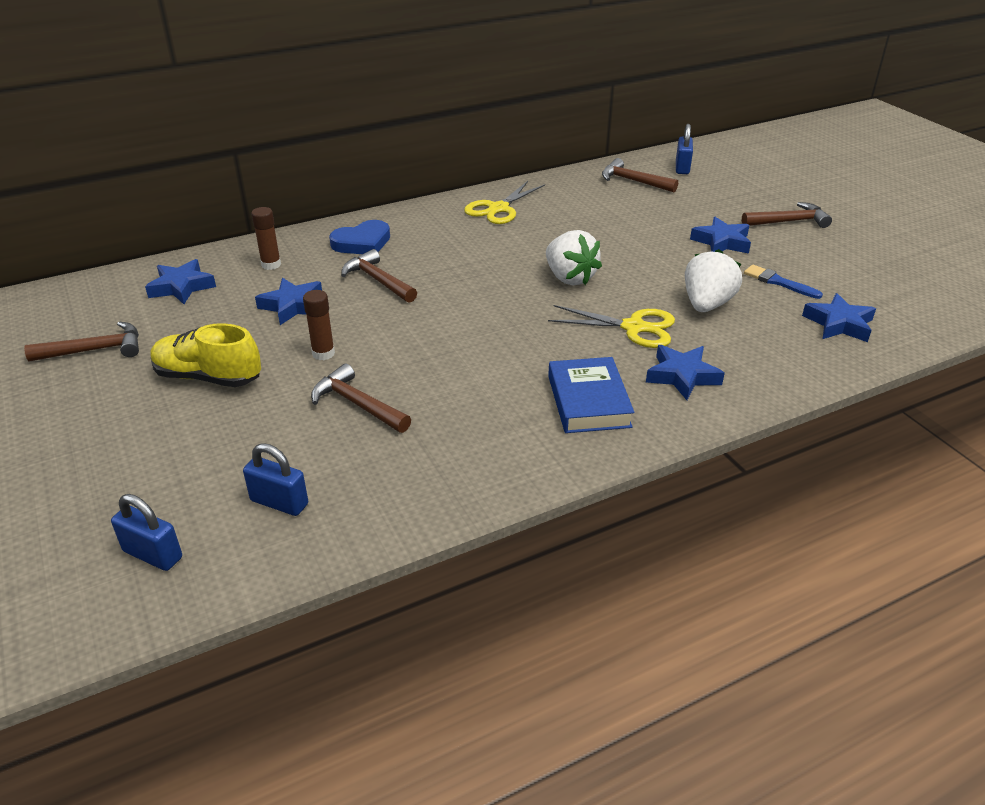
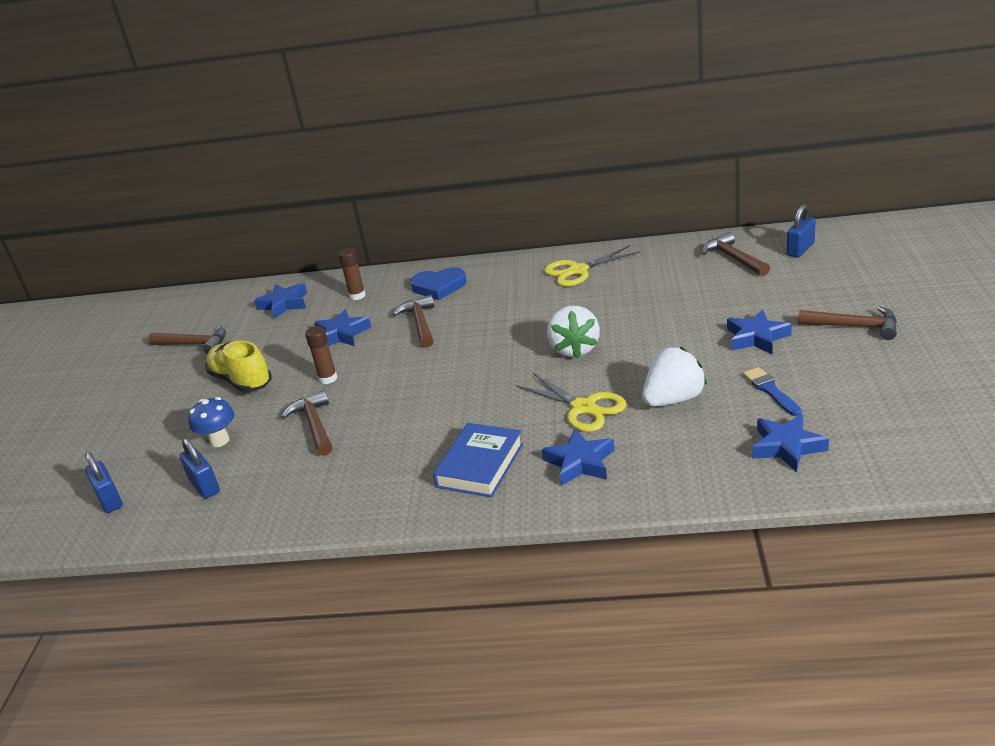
camera: 35 degrees right, 5 degrees down
none -> blue mushroom [188,397,235,447]

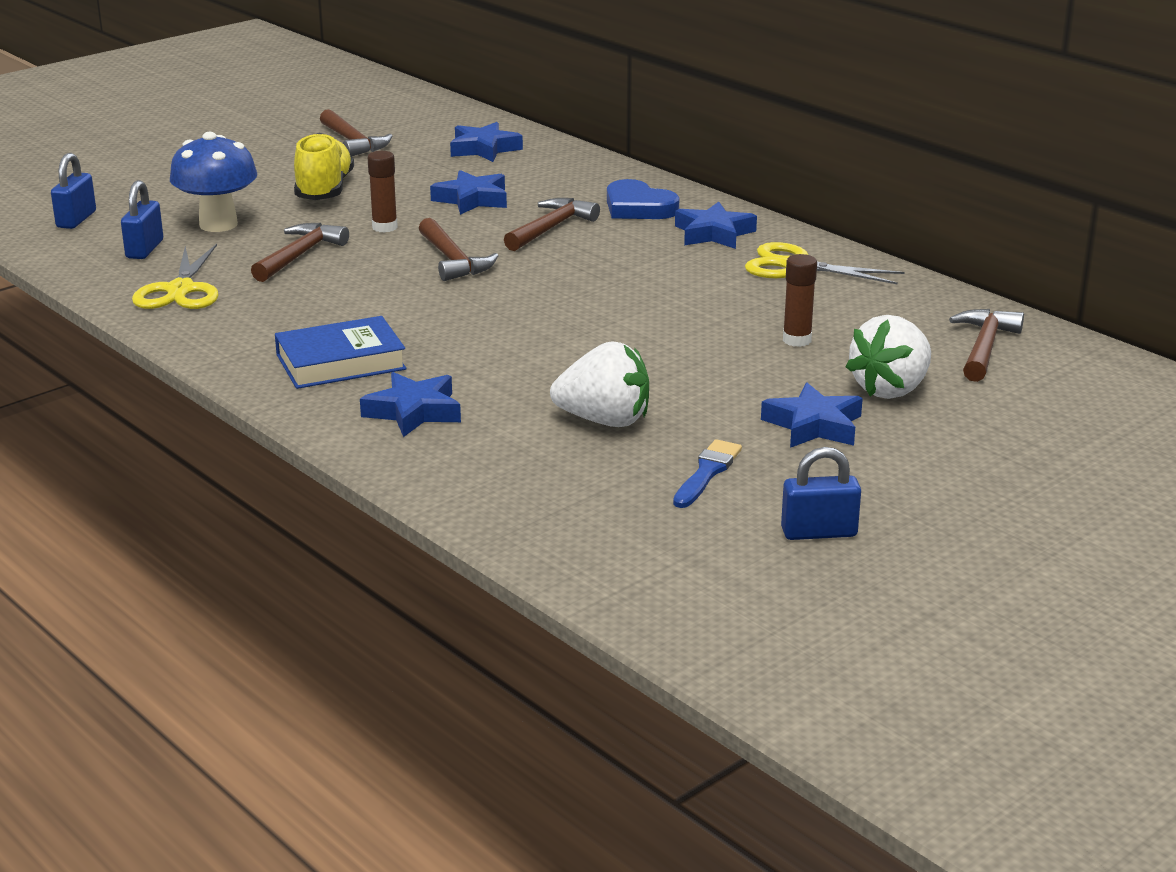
camera: 40 degrees right, 5 degrees down
blue mushroom [188,397,235,447] -> blue mushroom [170,132,257,232], size x1.52
brown glue stick [338,248,366,300] -> brown glue stick moved to [783,254,817,347]
yellow scissors [516,372,627,432] -> yellow scissors moved to [132,244,219,309]
white strawberry [547,306,600,359] -> white strawberry moved to [846,315,931,399]
blue star [752,414,829,472] -> blue star moved to [675,202,757,249]
blue padlock [787,205,816,258] -> blue padlock moved to [781,447,861,540]
brown hammer [798,306,897,340] -> brown hammer moved to [419,218,499,281]

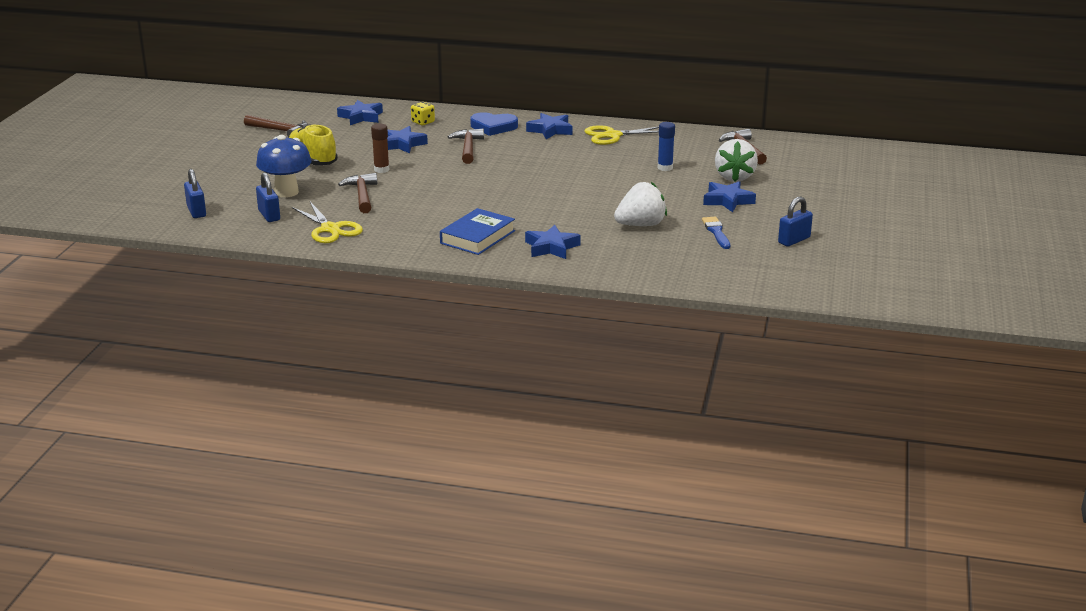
camera: 35 degrees left, 0 degrees up
brown hammer [419,218,499,281] -> none
brown glue stick [783,254,817,347] -> blue glue stick [658,122,675,171]
none -> yellow dice [411,102,435,125]

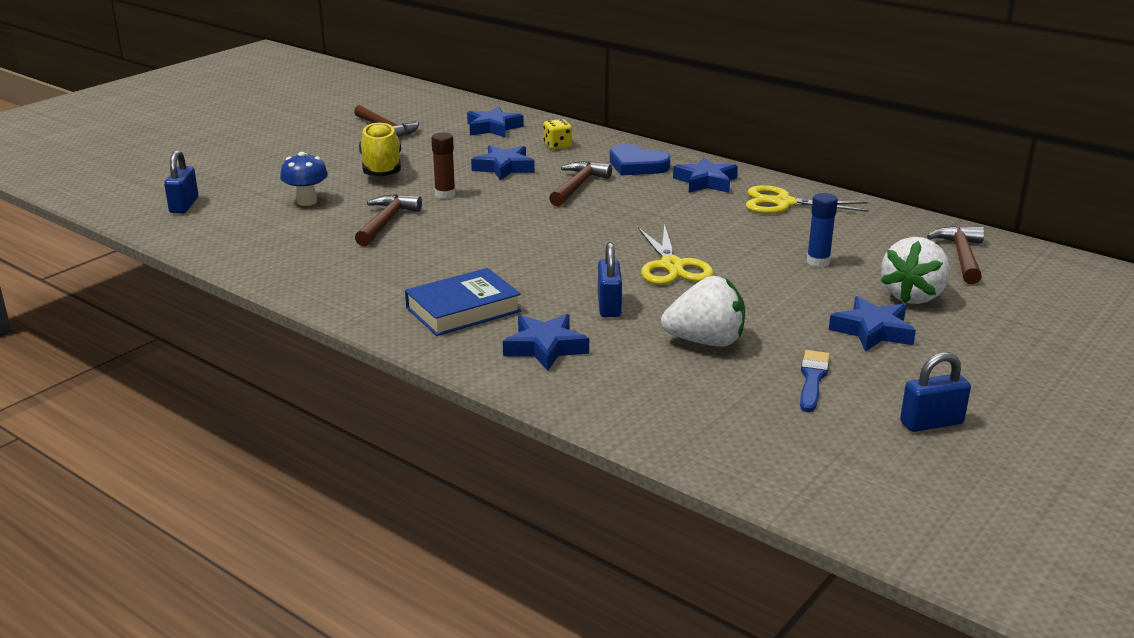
camera: 25 degrees right, 0 degrees up
blue mushroom [256,135,311,197] -> blue mushroom [280,152,328,206], size x0.66
blue padlock [256,172,280,222] -> blue padlock moved to [598,242,622,317]
yellow scissors [292,202,363,243] -> yellow scissors moved to [638,224,714,285]

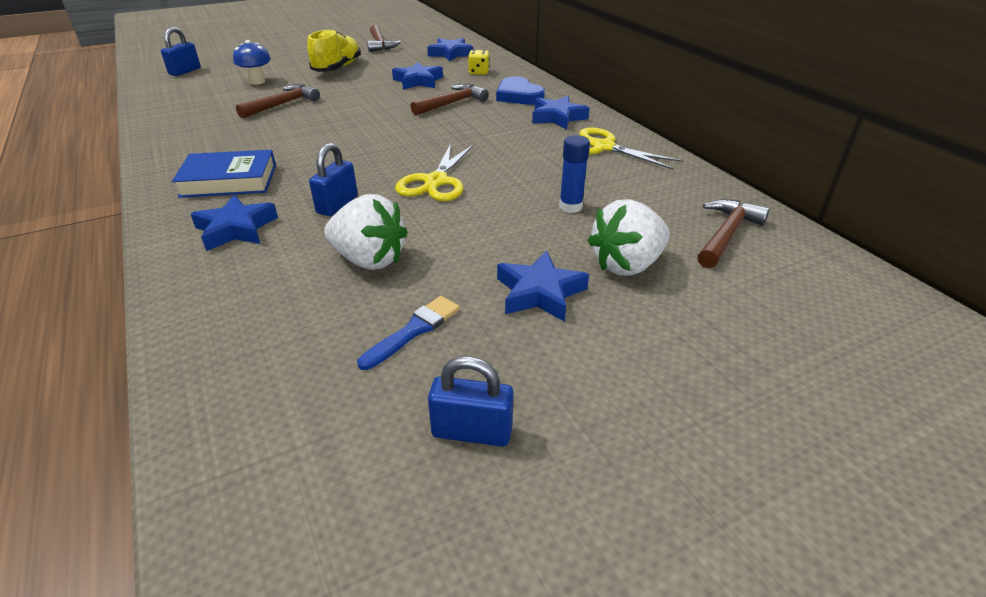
camera: 25 degrees right, 10 degrees up
brown glue stick [431,132,455,199] -> none

